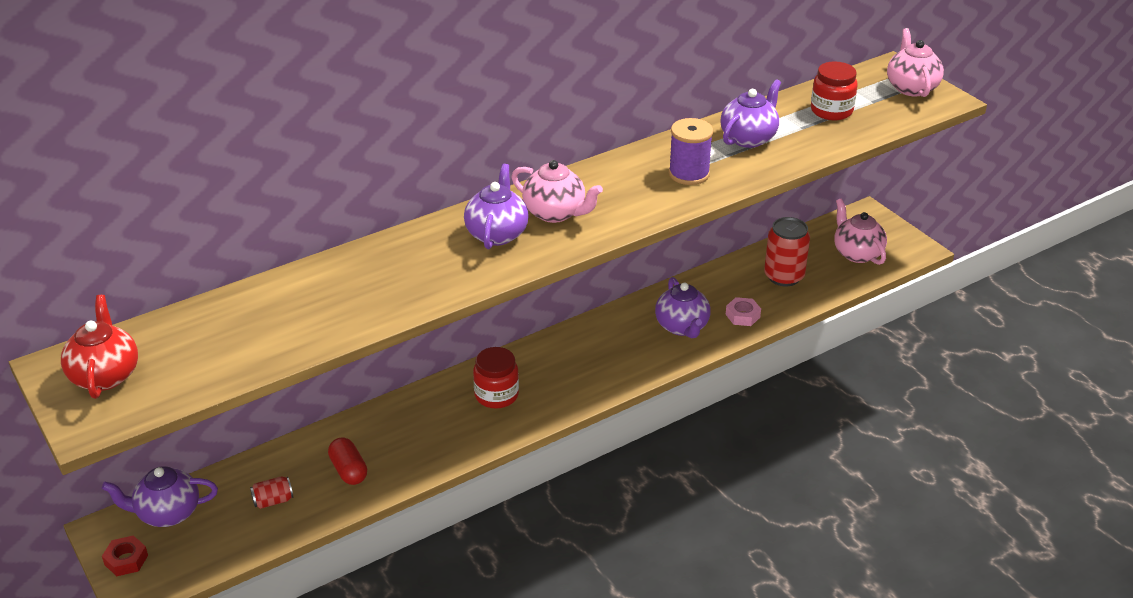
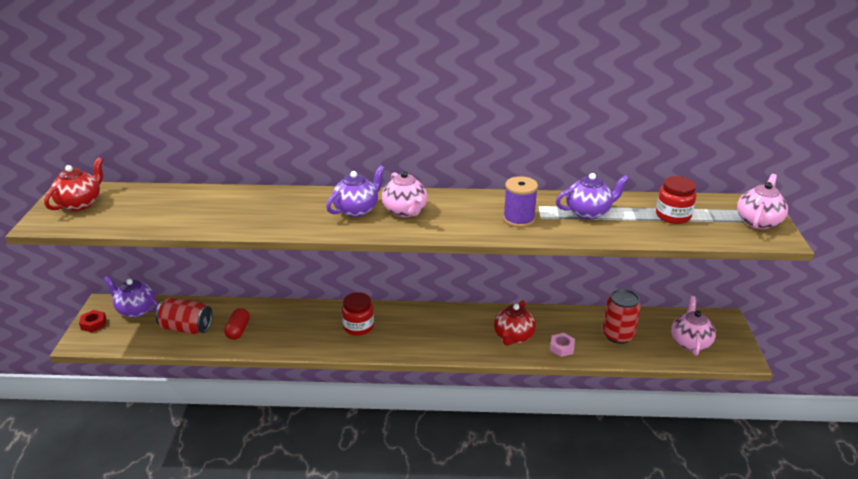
camera: 35 degrees right, 5 degrees down
red can [250,476,293,509] -> red can [155,298,213,335], size x1.93
purple teapot [655,277,711,338] -> red teapot [494,300,536,346]

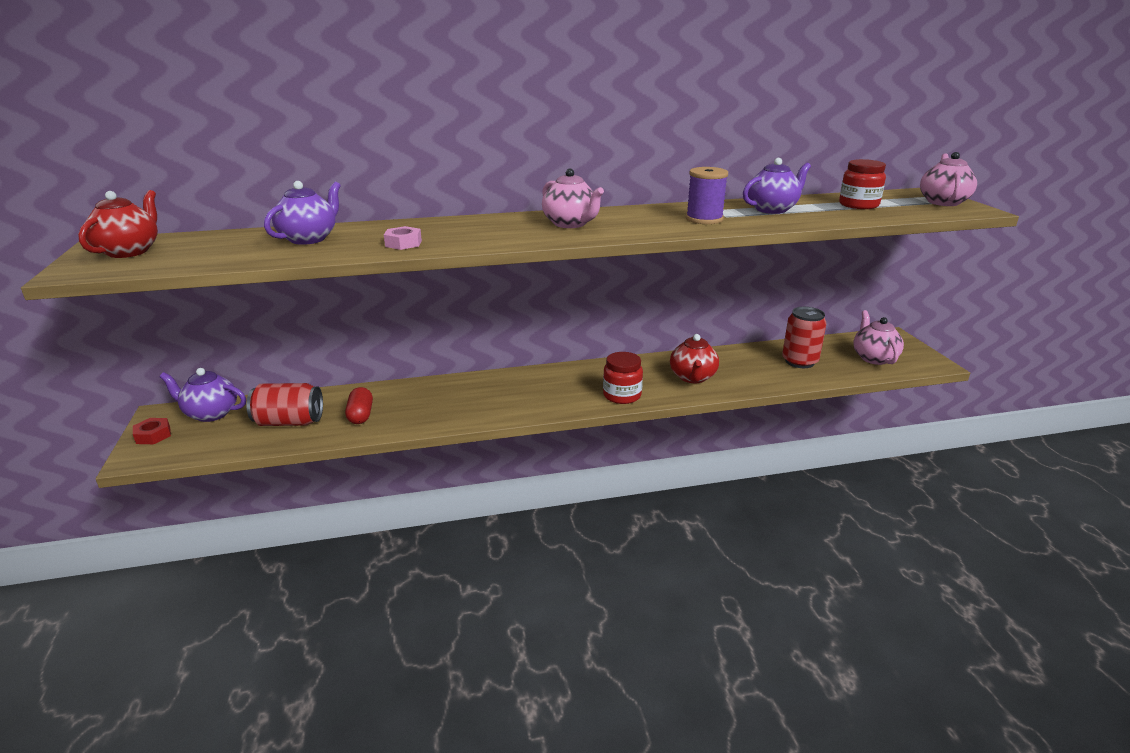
camera: 15 degrees left, 5 degrees down
purple teapot [326,166,385,217] -> purple teapot moved to [264,181,341,245]
red jar [342,292,374,336] -> red jar moved to [603,352,643,404]
pink nut [550,333,575,357] -> pink nut moved to [384,226,422,250]

